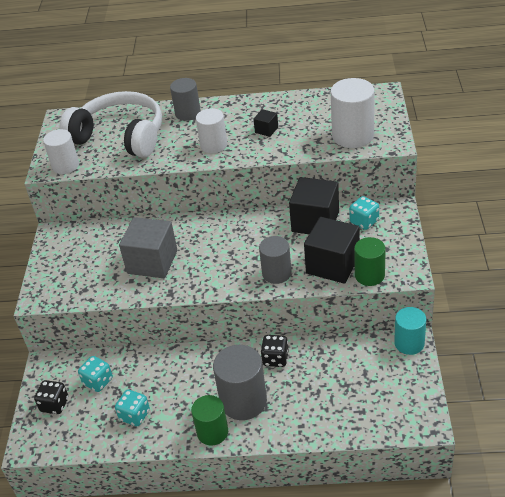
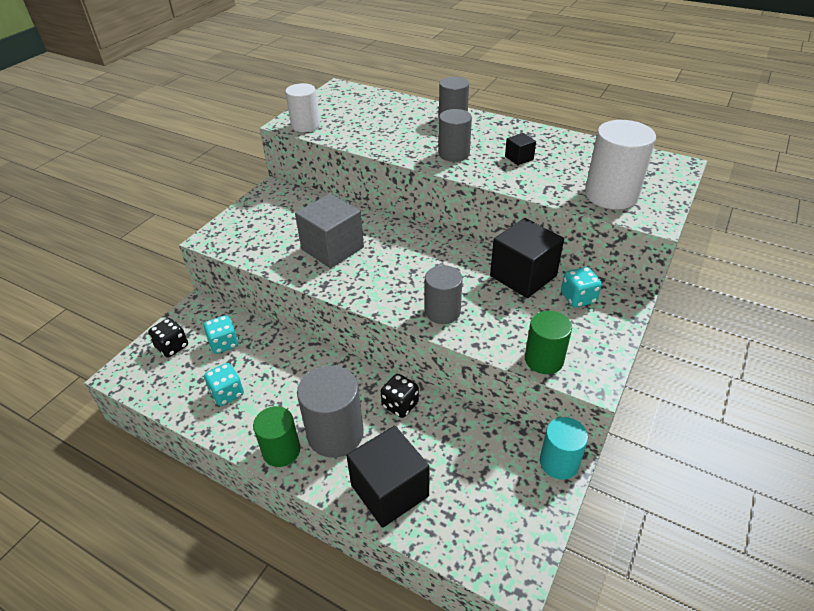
camera: 25 degrees right, 0 degrees up
white headphones [60,91,162,158] -> none
white cylinder [196,108,227,153] -> grey cylinder [439,109,472,162]
black cube [304,217,360,284] -> black cube moved to [346,426,430,528]

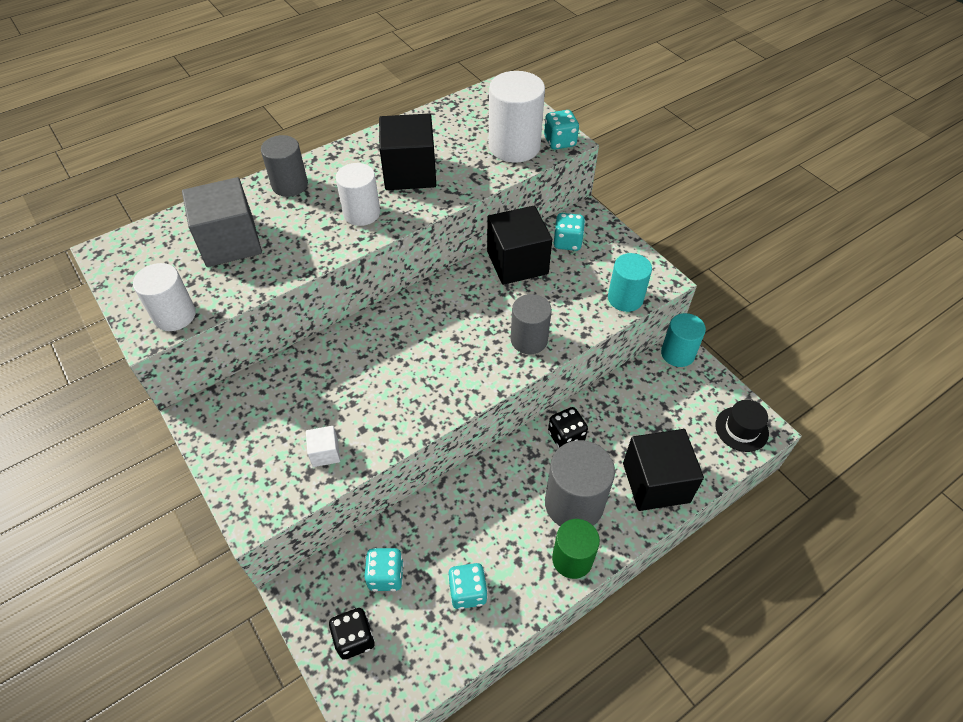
camera: 65 degrees left, 10 degrees up
grey cube [295,194,364,268] -> grey cube moved to [182,177,262,267]
grey cylinder [439,109,472,162] -> white cylinder [336,163,380,226]
black cube [505,133,536,165] -> black cube [379,114,436,190], size x2.18
green cylinder [525,311,572,374] -> turquoise cylinder [608,253,652,312]
none -> white cube [306,426,340,467]
none -> turquoise dice [544,110,579,150]
none -> black hat [715,400,769,452]

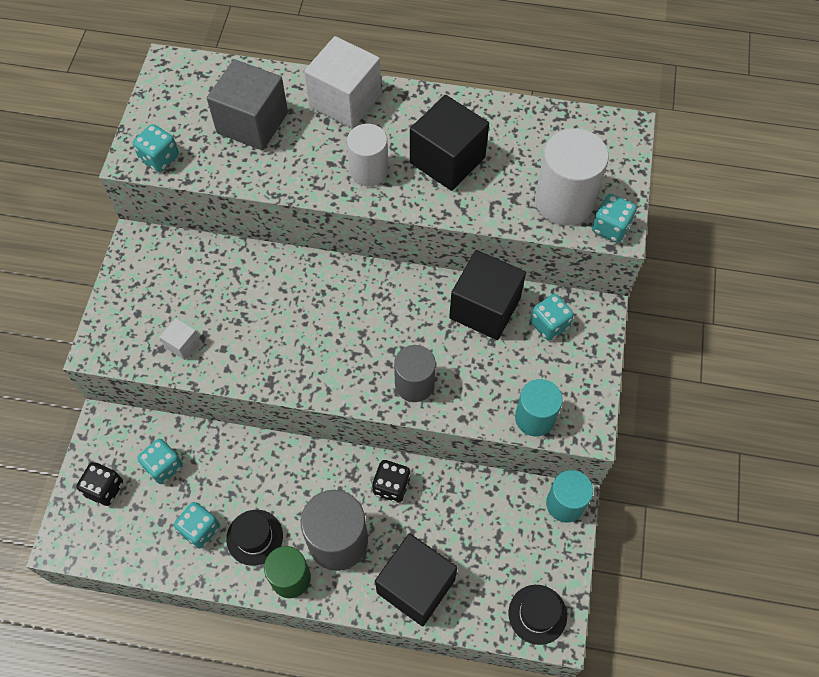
camera: 45 degrees right, 10 degrees up
white cylinder [133,263,196,331] -> turquoise dice [133,124,179,172]
grey cylinder [261,135,308,197] -> white cube [304,36,381,129]
none -> black hat [226,510,283,566]

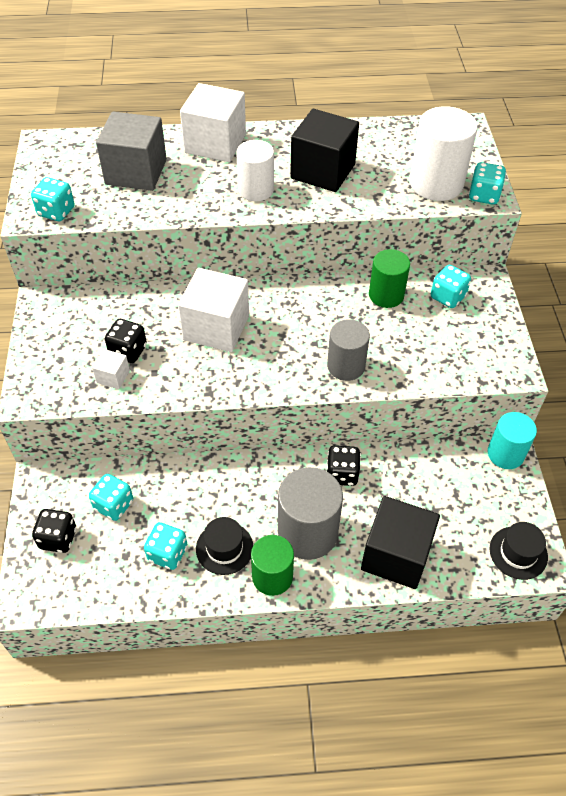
camera: 15 degrees left, 10 degrees down
black cube [449,250,526,340] -> green cylinder [369,249,410,308]
turquoise cylinder [515,379,563,436] -> none
none -> black dice [105,319,147,363]
none -> white cube [178,268,249,352]

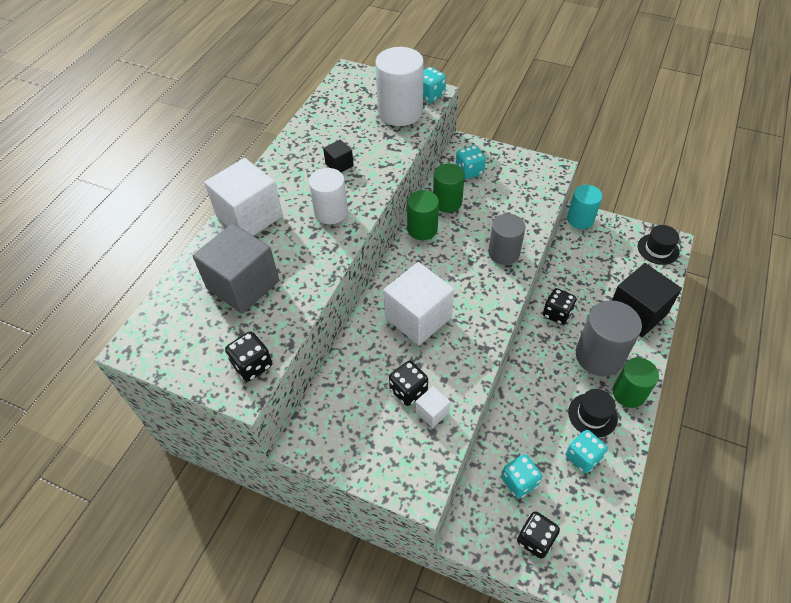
camera: 60 degrees left, 0 degrees up
turquoise dice [31,177,75,221] -> black dice [225,331,272,382]
black cube [290,109,359,192] -> black cube [323,139,354,172], size x0.46
none -> green cylinder [407,190,439,240]

